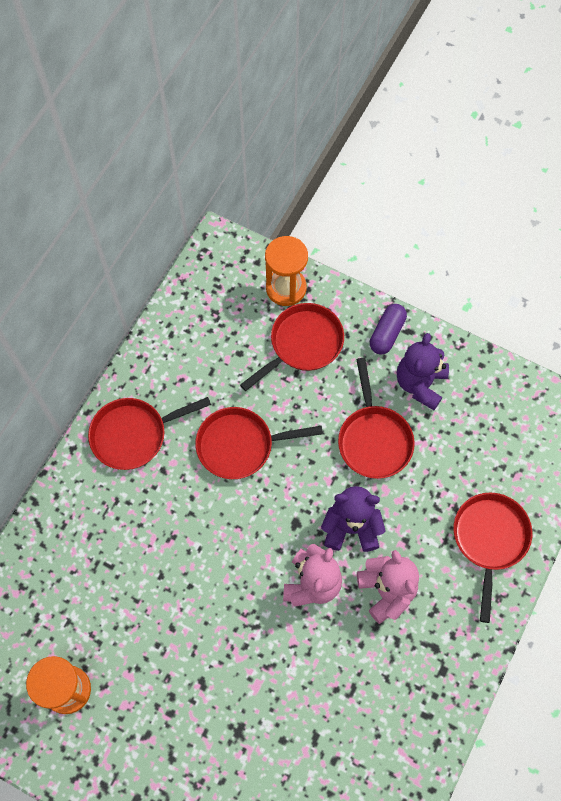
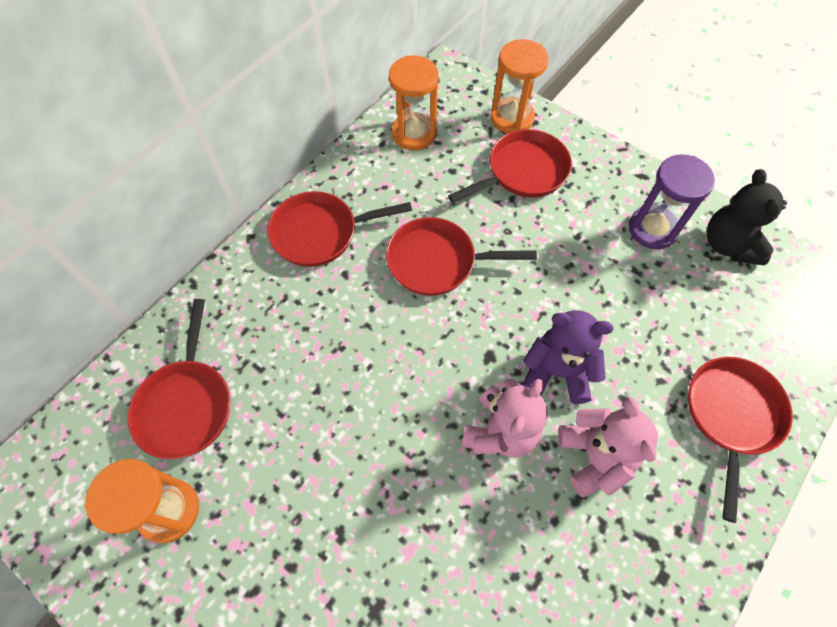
camera: 10 degrees right, 5 degrees down
red pan [338,358,415,479] -> red pan moved to [128,299,231,459]
purple capsule [370,304,407,355] -> none
purple teddy bear [397,333,449,410] -> purple hourglass [629,154,715,249]
none -> orange hourglass [389,56,439,151]
none -> black teddy bear [707,169,787,265]

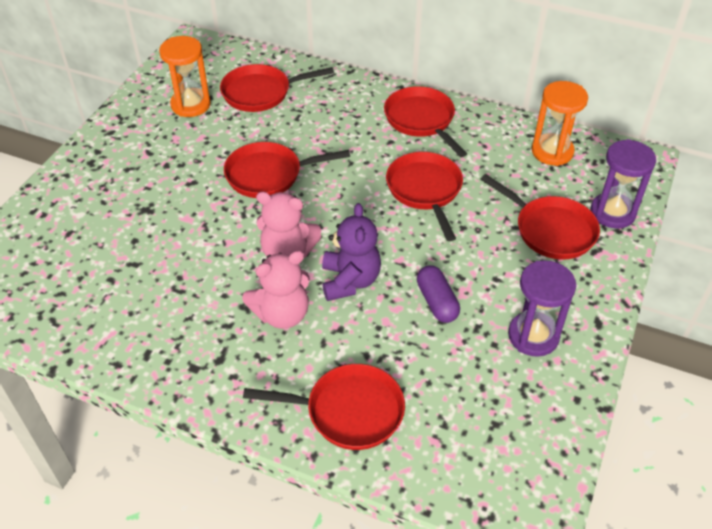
camera: 75 degrees right, 15 degrees down
orange hourglass [490,39,549,134] -> purple hourglass [591,139,656,229]
black teddy bear [707,169,787,265] -> none
none -> red pan [224,142,350,198]
none -> purple capsule [417,265,460,323]

